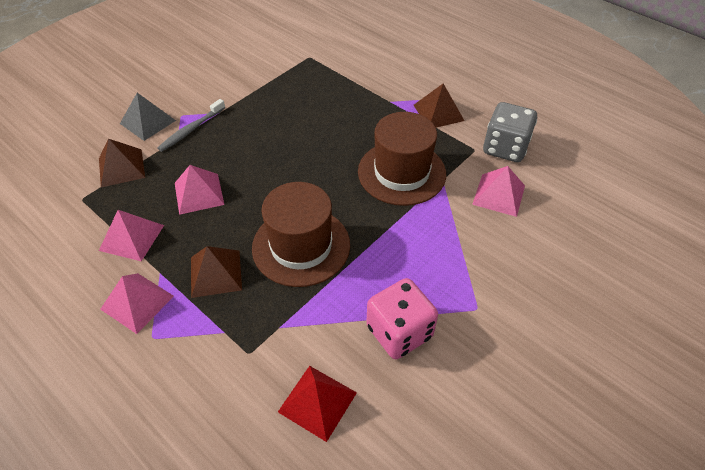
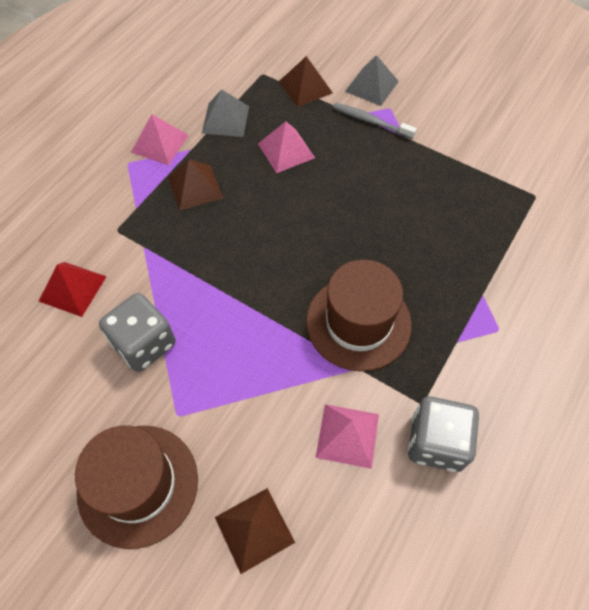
camera: 80 degrees right, 10 degrees up
pink pyramid [99,210,164,261] -> grey pyramid [202,89,249,137]
brown hat [252,182,350,287] -> brown hat moved to [75,425,198,549]
pink dice [366,278,438,359] -> grey dice [99,293,176,372]
brown pyramid [414,84,465,128] -> brown pyramid moved to [215,488,295,574]

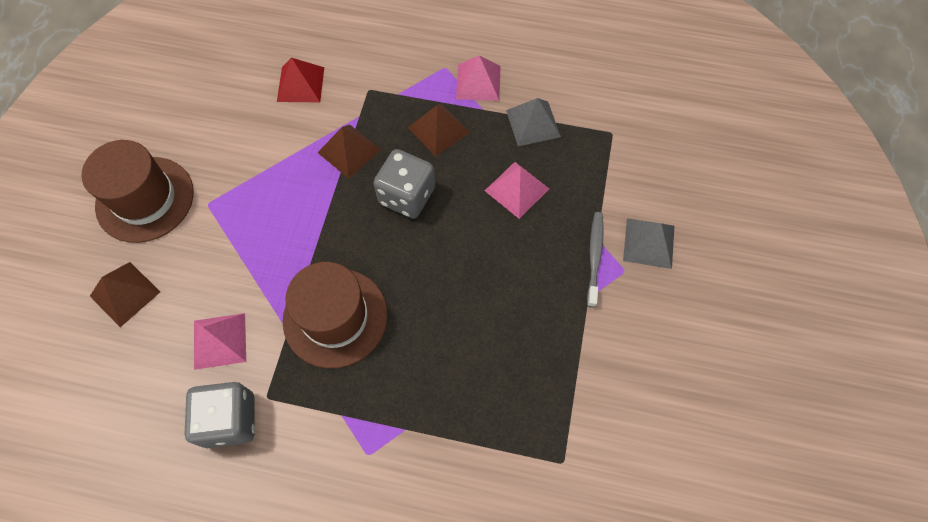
camera: 70 degrees right, 5 degrees up
grey dice [99,293,176,372] -> grey dice moved to [373,149,435,219]
brown pyramid [279,56,333,107] -> brown pyramid moved to [317,125,381,179]

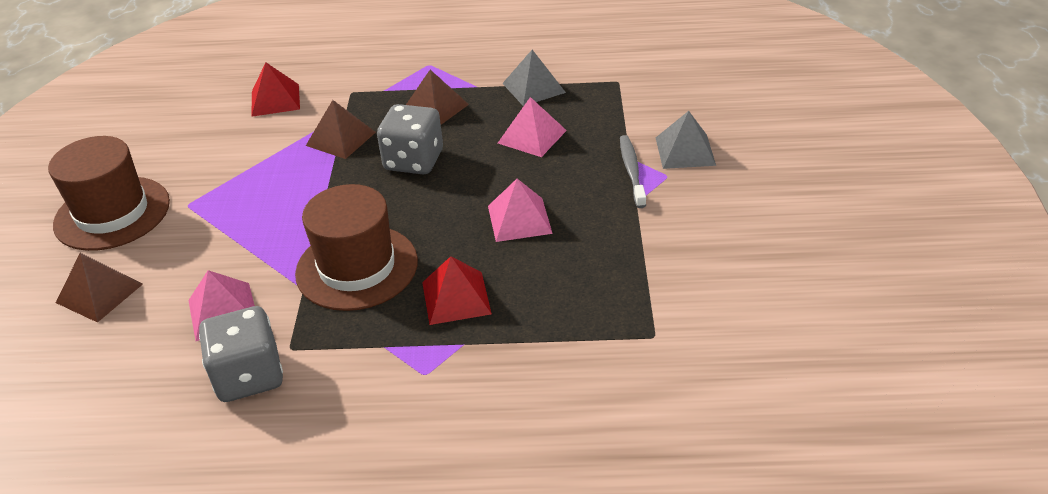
camera: 10 degrees left, 25 degrees down
pink pyramid [456,55,501,101] -> pink pyramid moved to [488,179,553,242]
none -> red pyramid [422,256,492,325]

